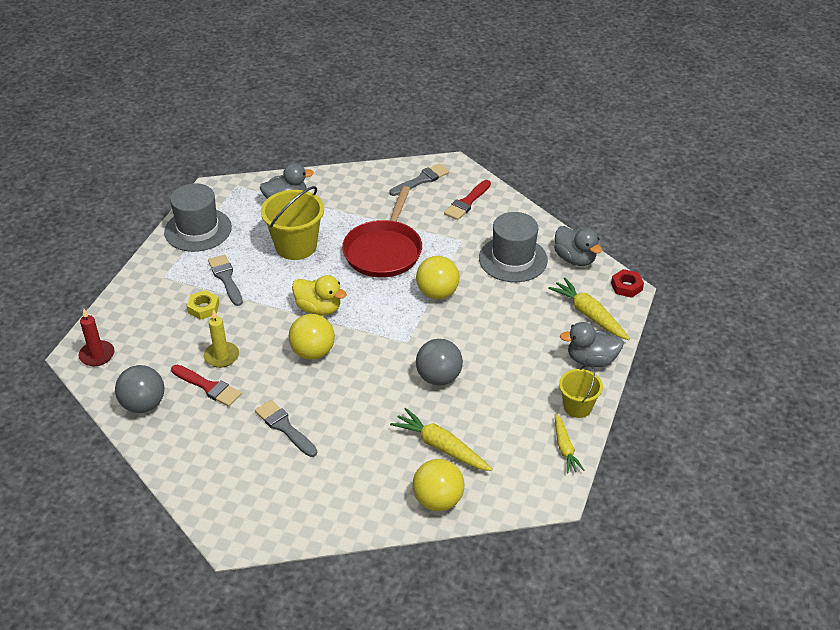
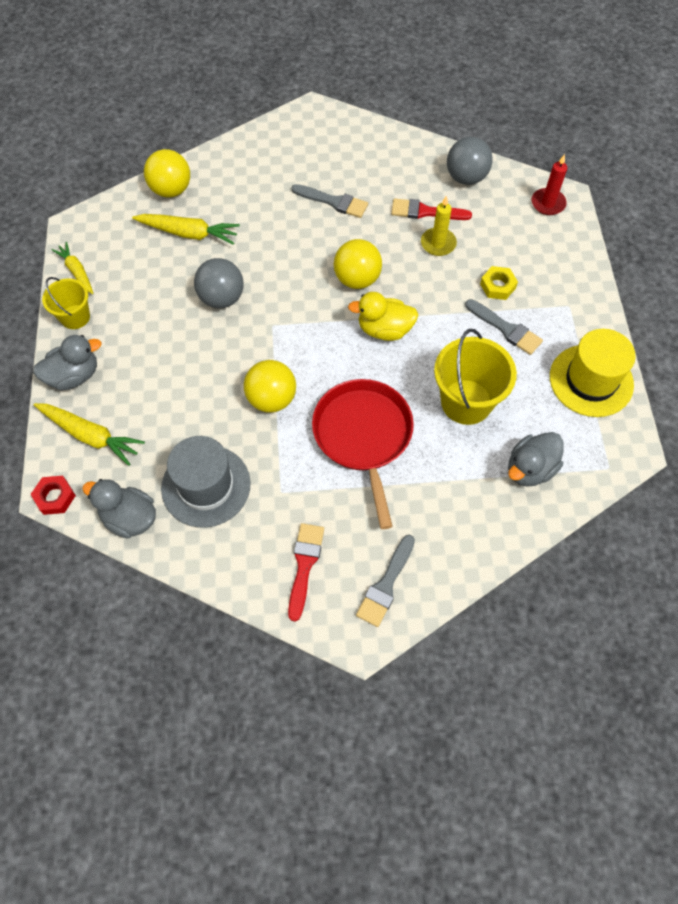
camera: 155 degrees right, 20 degrees up
grey hat [164,183,232,252] -> yellow hat [550,329,636,417]

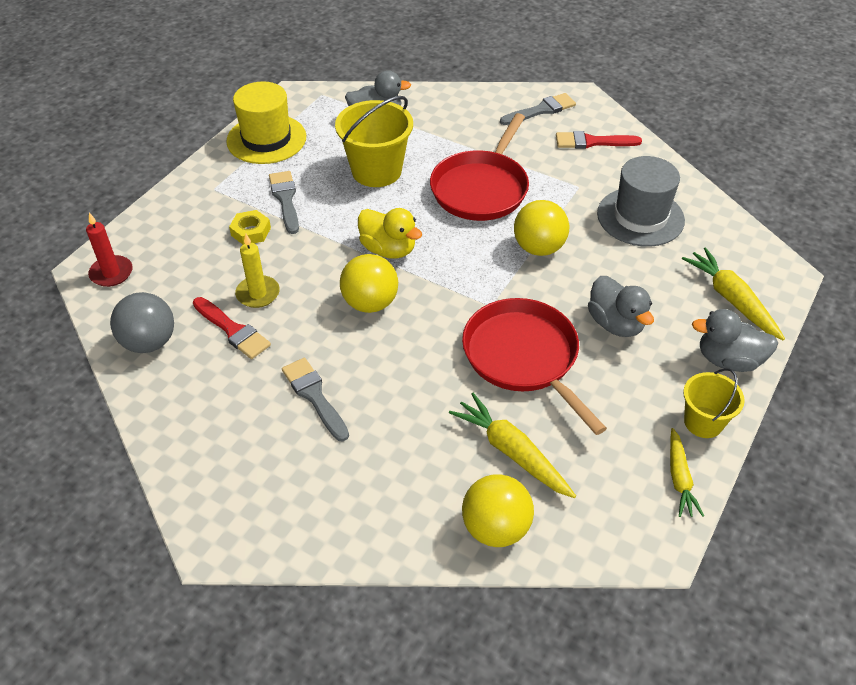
camera: 145 degrees left, 15 degrees down
red nut [30,476,76,515] -> none
grey duck [82,479,156,539] -> grey duck moved to [588,276,654,337]
grey ball [194,258,244,308] -> red pan [462,298,607,435]
red brush [288,523,324,622] -> red brush turned 45 degrees clockwise [556,131,642,149]

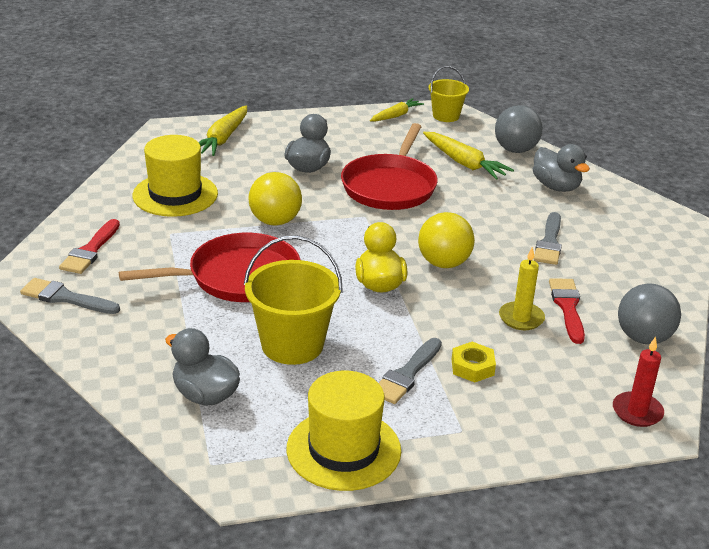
camera: 135 degrees left, 15 degrees down
yellow carrot [449,393,576,498] -> yellow carrot turned 45 degrees counterclockwise [423,132,514,180]
yellow ball [462,474,534,547] -> grey ball [495,105,543,153]
red brush [556,131,642,149] -> red brush turned 60 degrees clockwise [59,219,120,274]
grey hat [597,156,685,247] -> yellow hat [132,135,218,217]
yellow bucket [683,368,745,438] -> yellow bucket moved to [428,66,469,122]
grey duck [692,309,778,372] -> grey duck moved to [533,144,590,192]

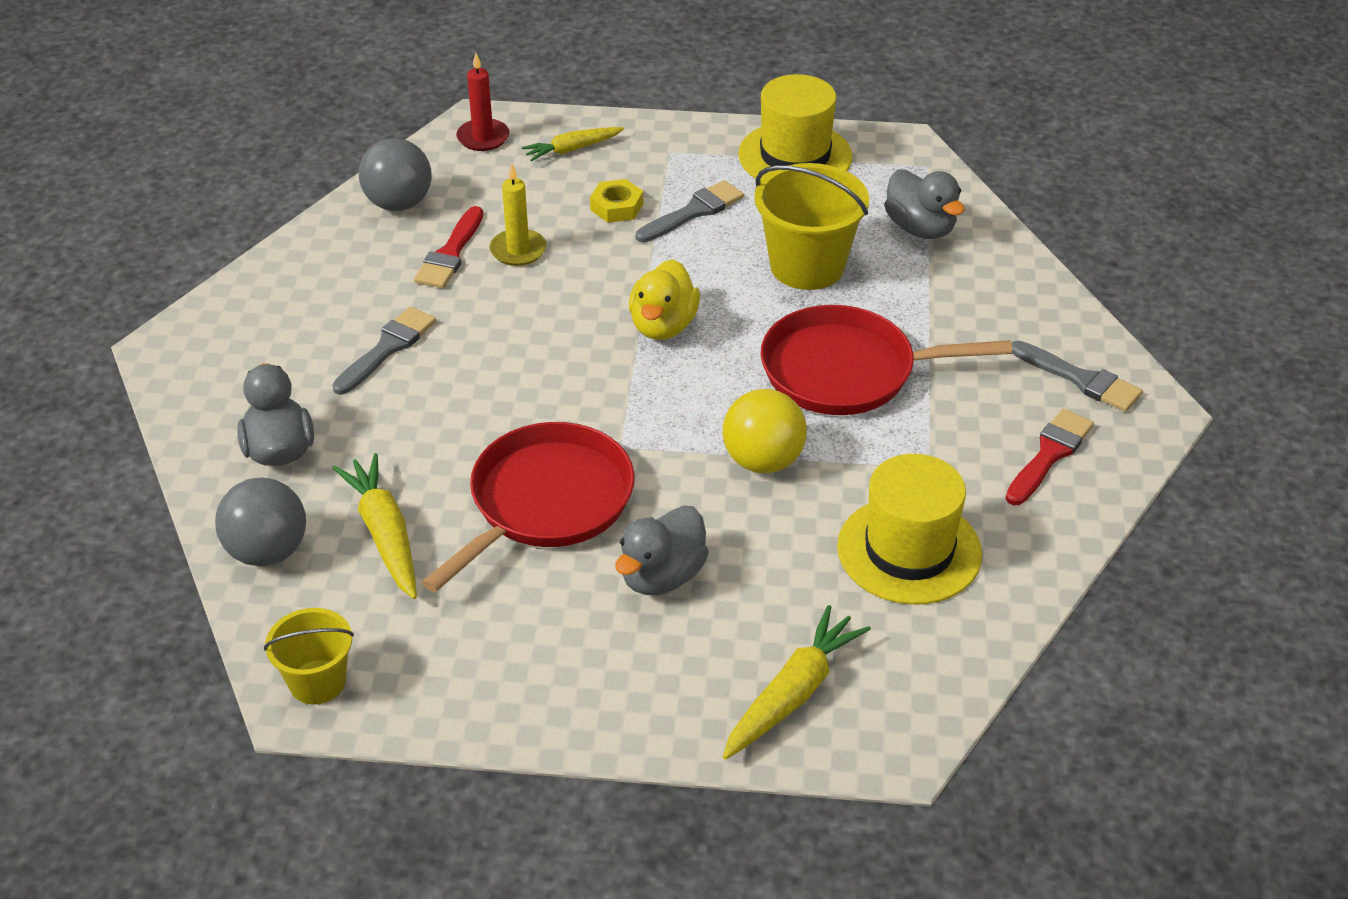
camera: 160 degrees left, 10 degrees up
yellow carrot [370,98,424,121] -> yellow carrot moved to [522,127,624,162]
yellow ball [418,212,475,268] -> none

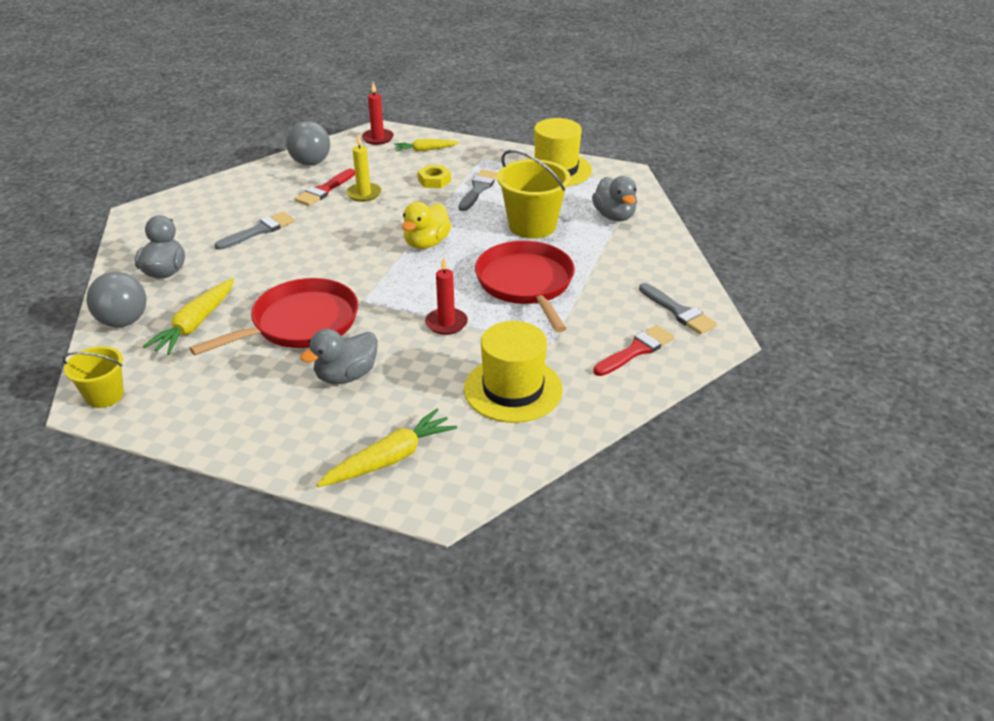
camera: 15 degrees right, 5 degrees down
yellow carrot [332,453,417,599] -> yellow carrot turned 150 degrees counterclockwise [143,278,234,355]
grey brush [636,180,744,242] -> grey brush turned 45 degrees counterclockwise [458,169,498,211]
yellow ball [723,389,807,473] -> red candle [425,257,468,335]
red pan [760,305,1012,415] -> red pan turned 60 degrees clockwise [475,241,575,332]

